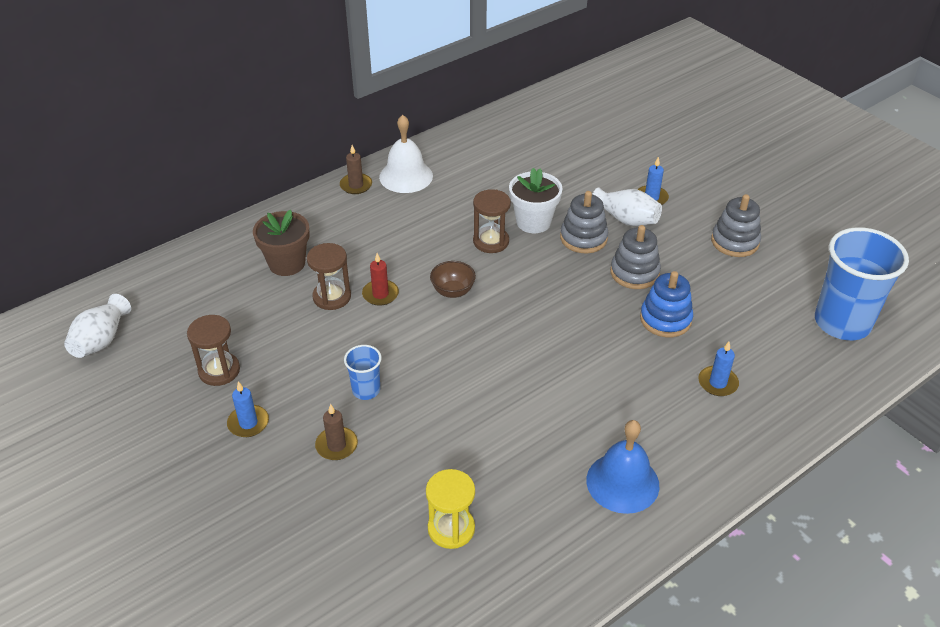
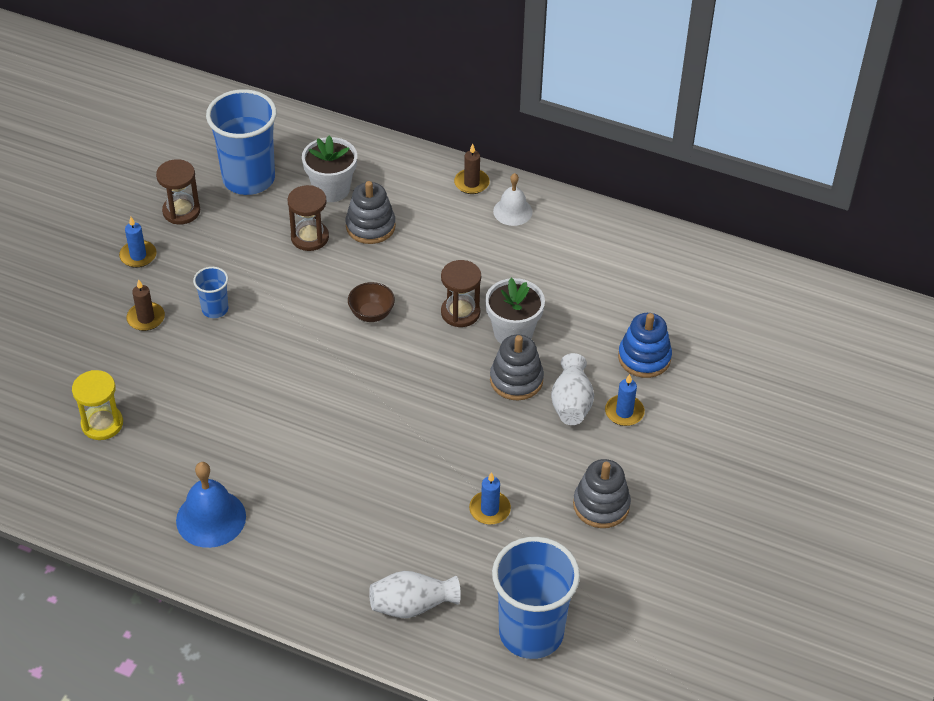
camera: 60 degrees right, 5 degrees up
white vase [64,294,131,358] -> white vase moved to [369,571,461,618]
brown flower pot [253,210,310,276] -> white flower pot [302,136,357,202]
red candle [362,253,399,306] -> none
white bell [379,115,433,193] -> white bell [493,173,533,226], size x0.66
grey stacking toy [610,225,661,289] -> grey stacking toy moved to [346,181,396,244]
blue stacking toy [640,271,693,337] -> blue stacking toy moved to [618,313,672,378]
blue candle [698,342,739,396] -> blue candle moved to [469,472,511,525]
none -> blue cup [206,89,277,195]

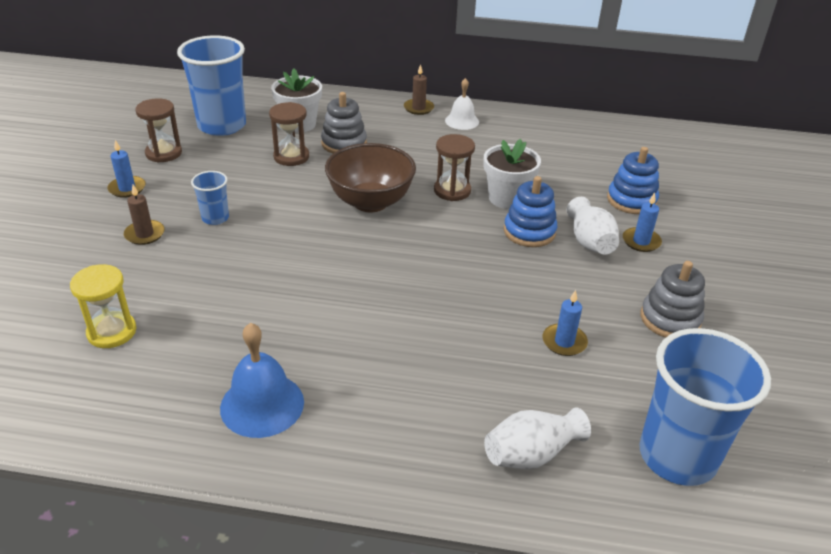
camera: 15 degrees left, 10 degrees down
brown bowl [348,282,395,322] -> brown bowl [325,143,416,212], size x1.95
grey stacking toy [490,334,544,400] -> blue stacking toy [504,176,557,247]

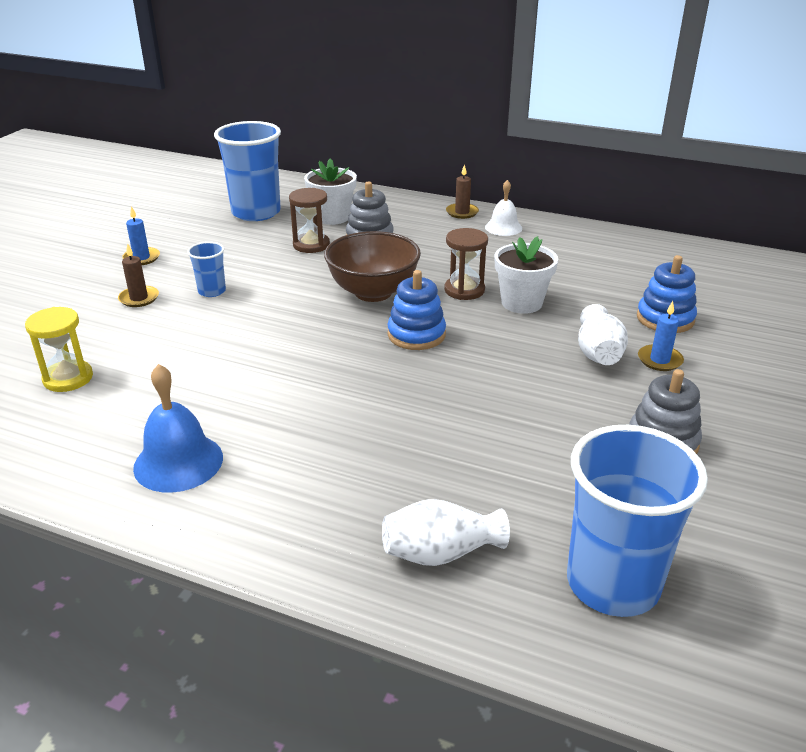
camera: 15 degrees right, 5 degrees down
brown hourglass [135,98,182,162] -> none
blue stacking toy [504,176,557,247] -> blue stacking toy moved to [387,270,446,350]
blue candle [543,290,588,356] -> none

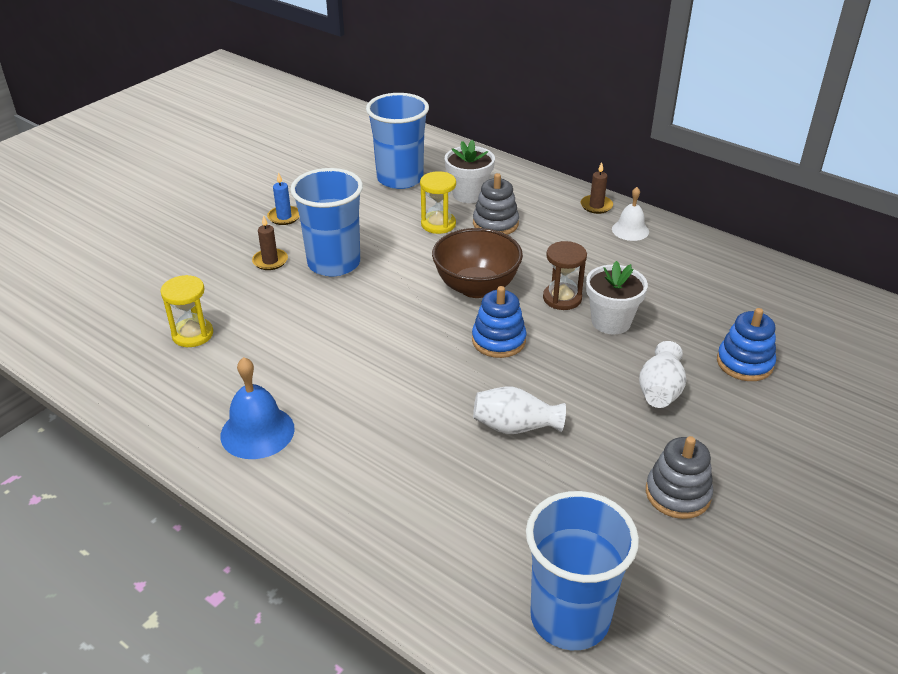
camera: 15 degrees right, 5 degrees up
blue cup [187,242,226,297] -> blue cup [290,168,363,276], size x2.11
brown hourglass [289,188,330,253] -> yellow hourglass [420,171,456,234]
white vase [382,499,510,566] -> white vase moved to [473,387,566,434]
blue candle [638,301,684,371] -> none

